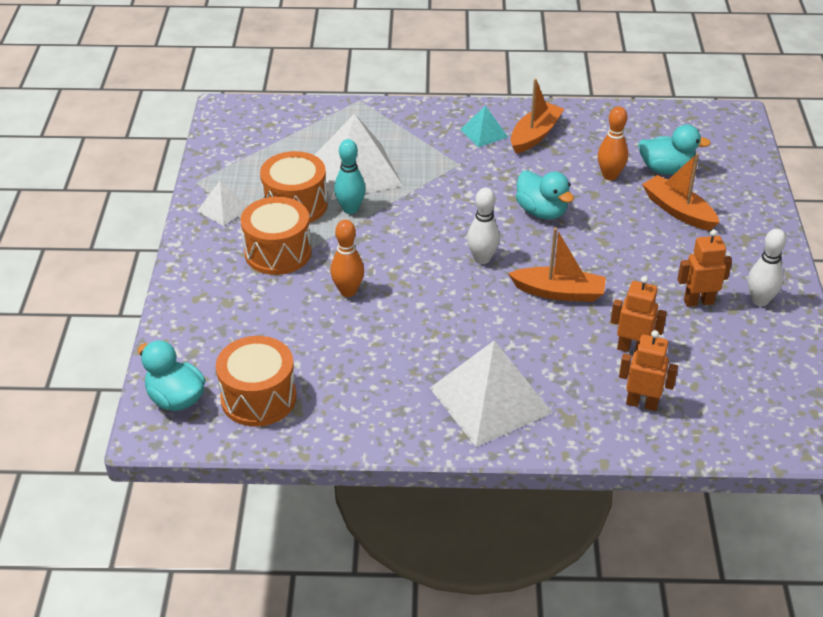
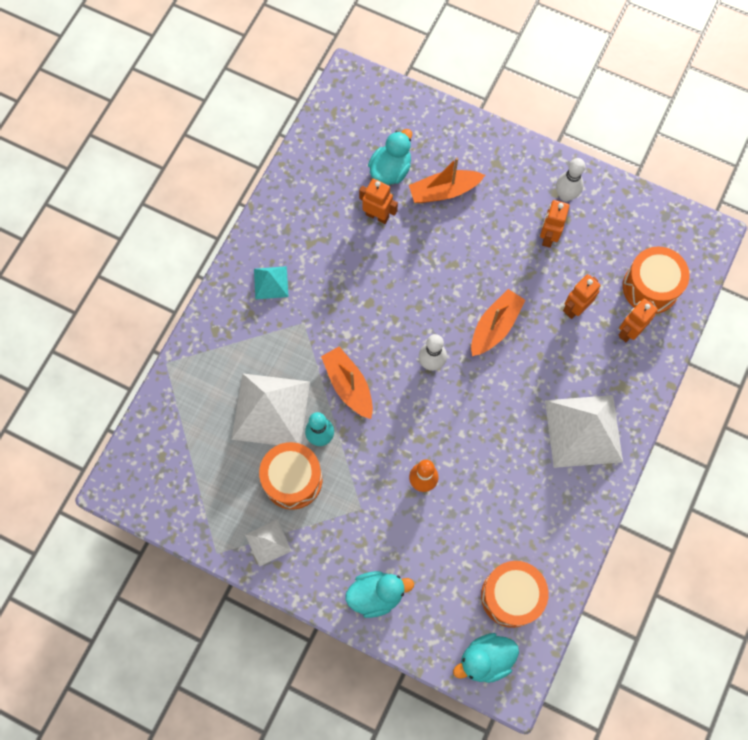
camera: 65 degrees left, 30 degrees up
orange drum [241,197,312,275] -> orange drum moved to [623,246,690,314]
orange boat [511,79,564,154] -> orange boat moved to [321,346,373,419]
turquoise duck [516,171,574,220] -> turquoise duck moved to [345,571,414,618]
orange bowling pin [598,106,628,180] -> orange robot [359,179,398,224]

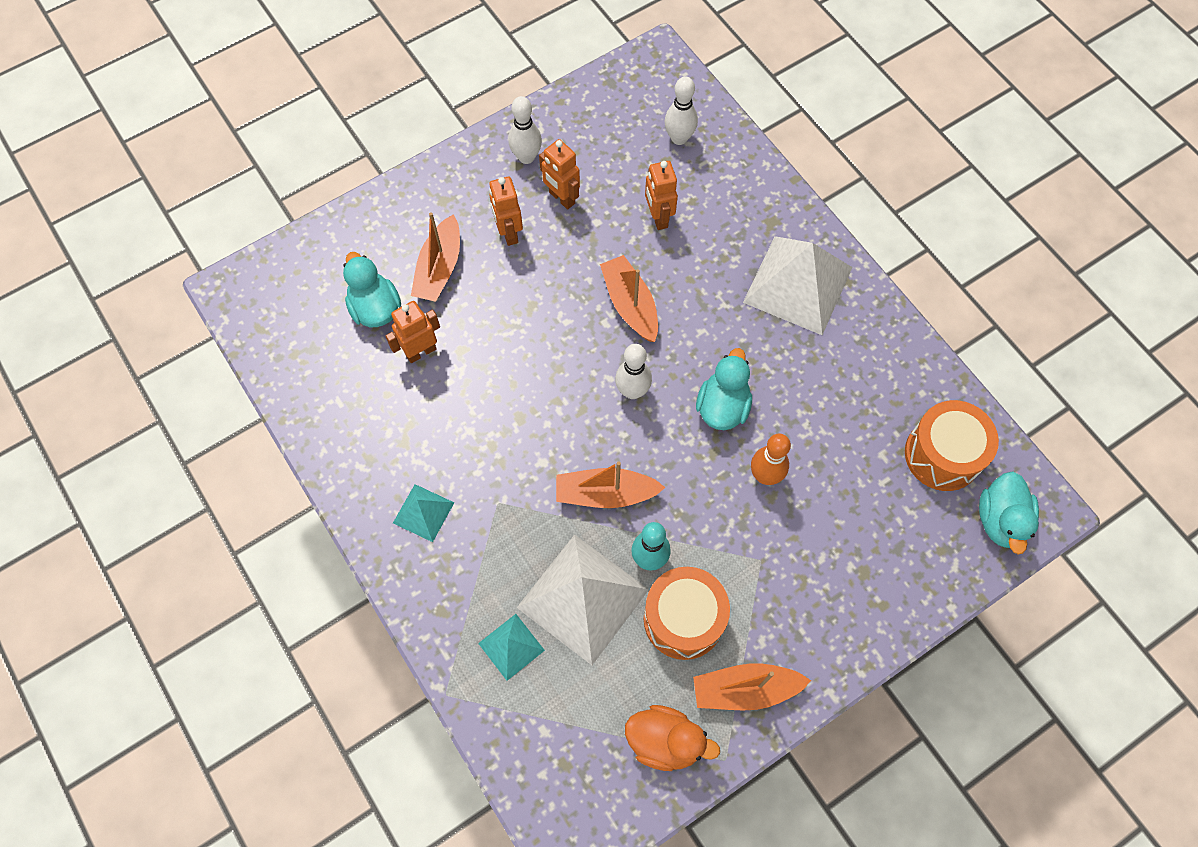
camera: 60 degrees left, 5 degrees down
white pyramid [245,519,292,567] -> orange boat [693,663,811,710]
turquoise duck [345,571,414,618] -> turquoise duck moved to [696,348,752,430]
orange robot [618,298,657,342] -> orange robot moved to [489,177,523,246]
orange drum [623,246,690,314] -> white bowling pin [664,76,698,145]
none -> turquoise pyramid [478,614,545,681]
none -> orange duck [625,705,720,771]

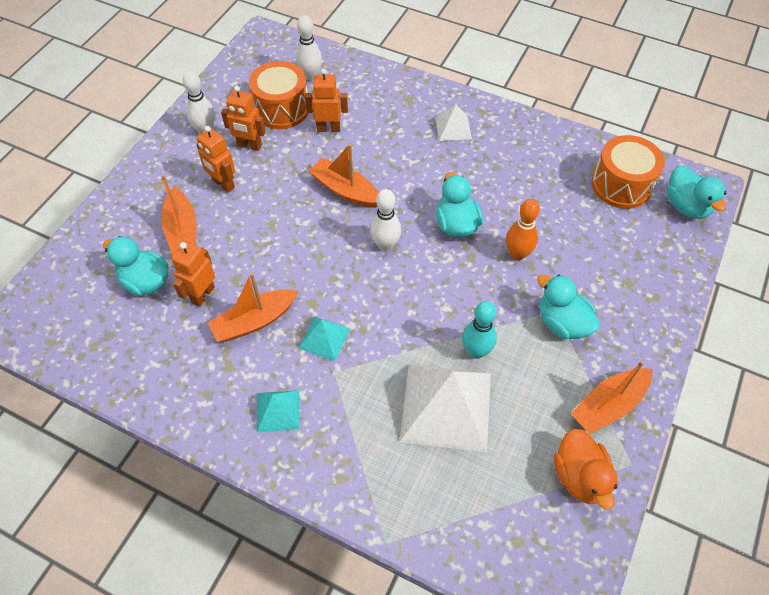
camera: 30 degrees left, 10 degrees down
turquoise pyramid [478,614,545,681] -> turquoise pyramid moved to [298,316,351,361]
orange boat [556,461,666,508] -> orange boat moved to [208,272,299,342]
orange duck [625,705,720,771] -> orange duck turned 90 degrees clockwise [554,428,617,510]
orange drum [644,567,730,660] -> orange drum moved to [249,61,308,129]
orange robot [645,161,678,230] -> orange robot turned 135 degrees clockwise [305,68,348,132]
white pyramid [743,236,853,335] -> white pyramid [435,105,472,141], size x0.50
none -> turquoise duck [538,275,600,339]

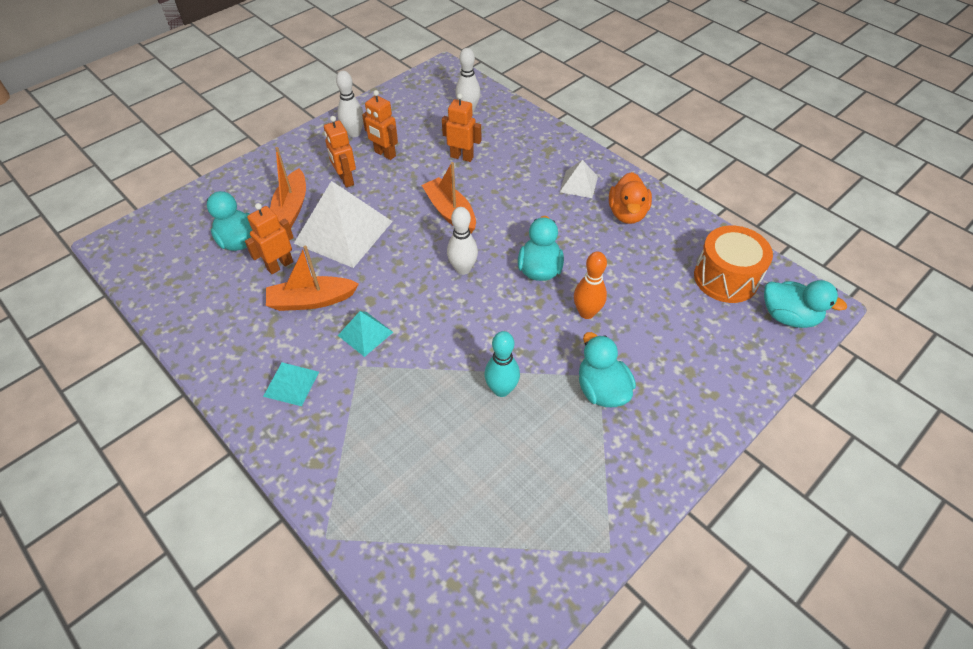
camera: 20 degrees right, 5 degrees down
orange drum [249,61,308,129] -> none
white pyramid [400,364,491,452] -> white pyramid moved to [294,181,393,268]
orange duck [554,428,617,510] -> orange duck moved to [609,172,652,224]
orange boat [571,360,653,434] -> none
turquoise duck [666,165,726,219] -> turquoise duck turned 60 degrees counterclockwise [764,280,847,328]

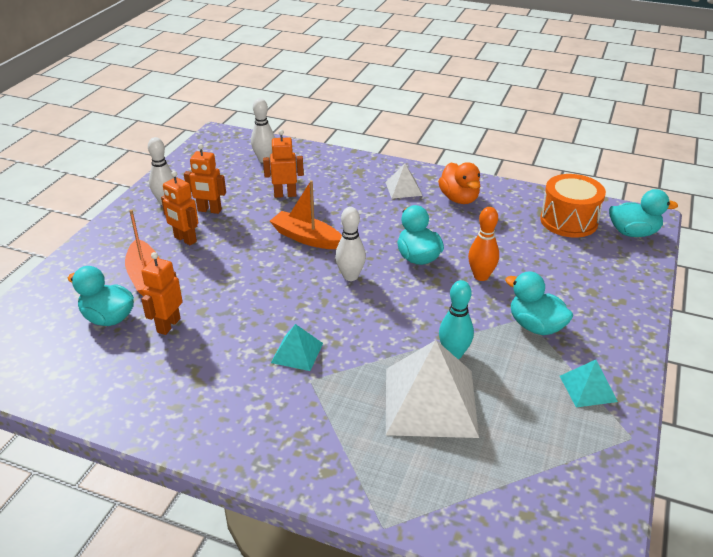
camera: 25 degrees left, 15 degrees down
turquoise pyramid [263,362,319,406] -> turquoise pyramid moved to [560,360,618,407]
orange boat [266,246,359,311] -> none
white pyramid [294,181,393,268] -> white pyramid moved to [386,340,479,438]

